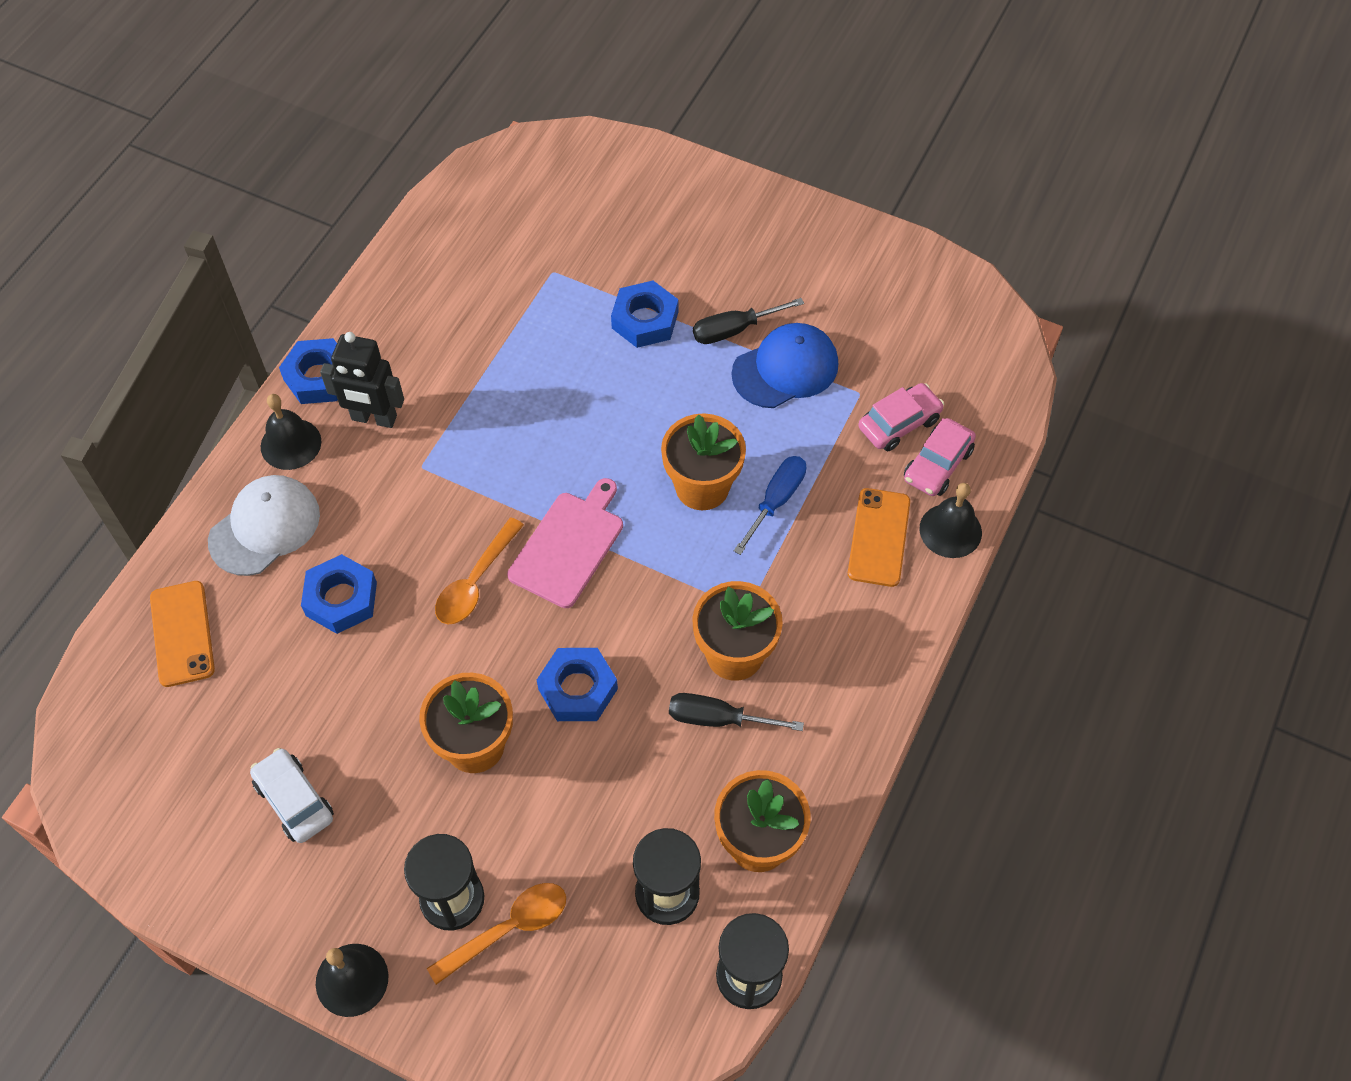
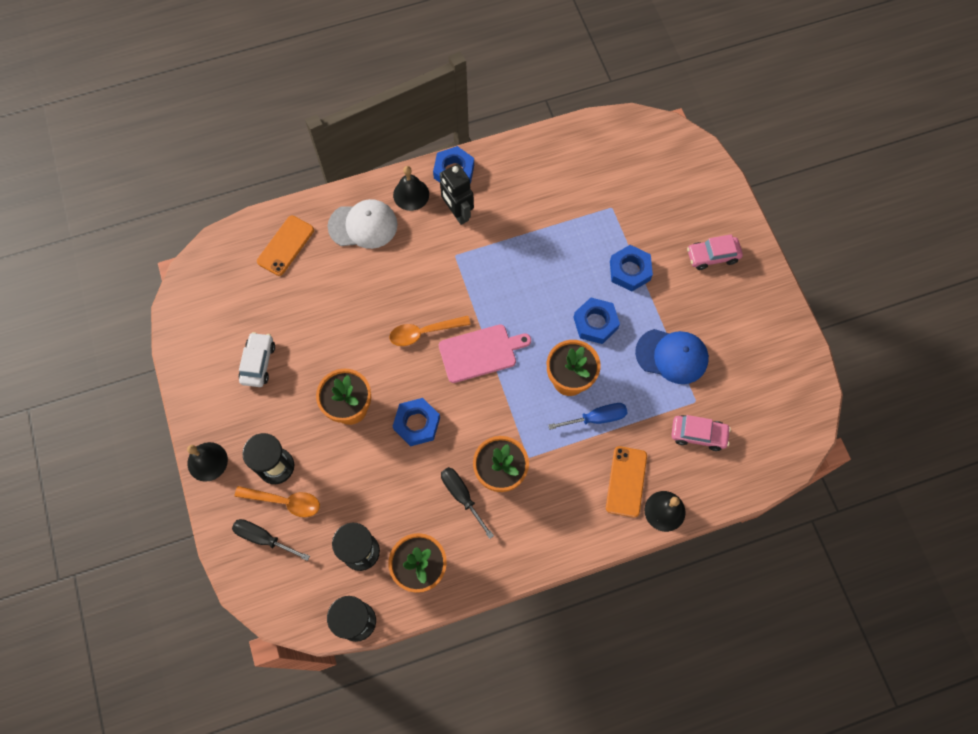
camera: 45 degrees right, 10 degrees up
blue nut [301,554,377,634] -> blue nut moved to [573,298,620,344]
black screwdriver [693,298,804,344] -> black screwdriver moved to [232,519,310,561]
orange phone [848,488,910,587] -> orange phone turned 45 degrees counterclockwise [606,446,647,518]
pink car [904,418,976,496] -> pink car moved to [687,234,743,270]

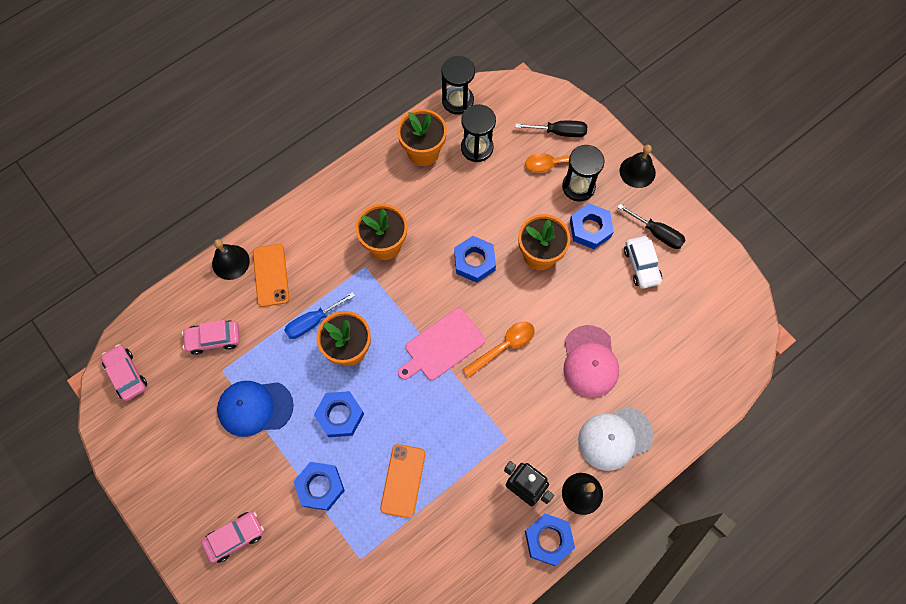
camera: 160 degrees right, 0 degrees up
orange phone [257,216,314,276] -> orange phone moved to [380,444,426,518]
black screwdriver [441,467,494,539] -> black screwdriver moved to [617,204,686,249]
none -> pink car [101,344,147,401]
none -> pink cap [564,325,619,397]
none -> blue nut [570,203,614,249]

